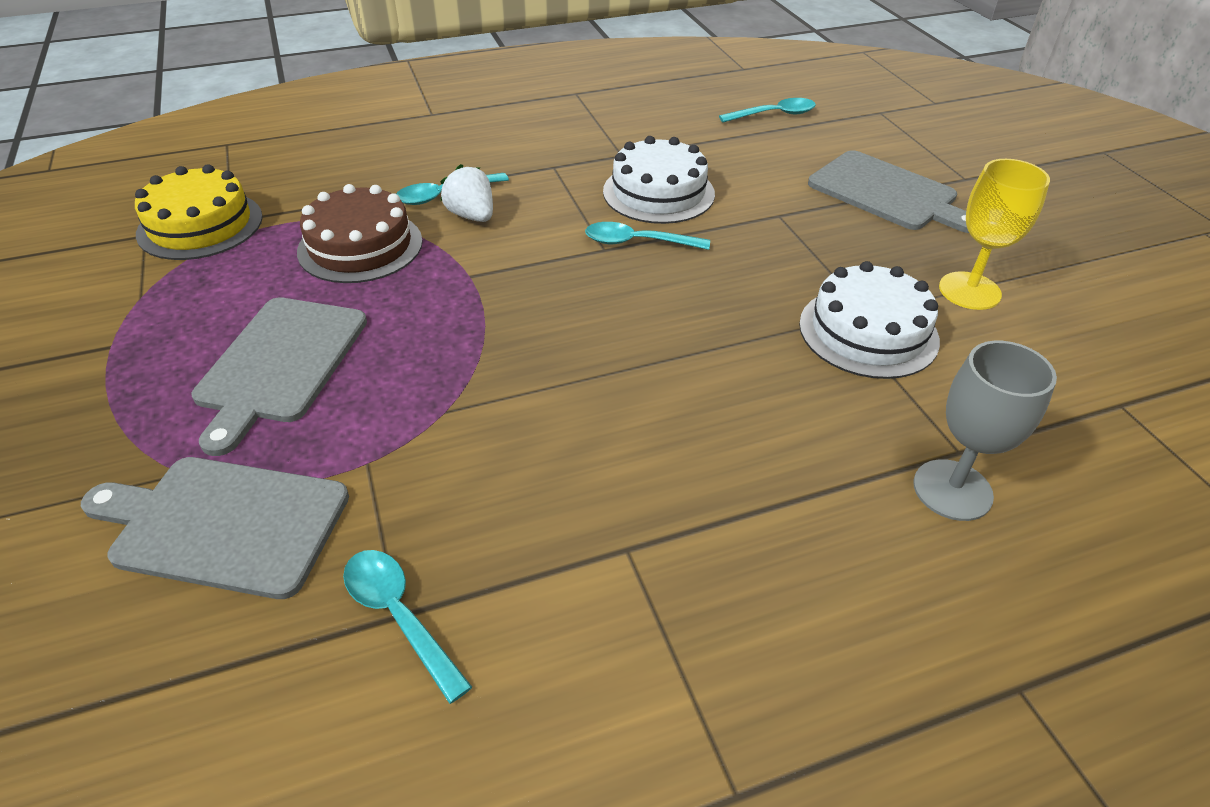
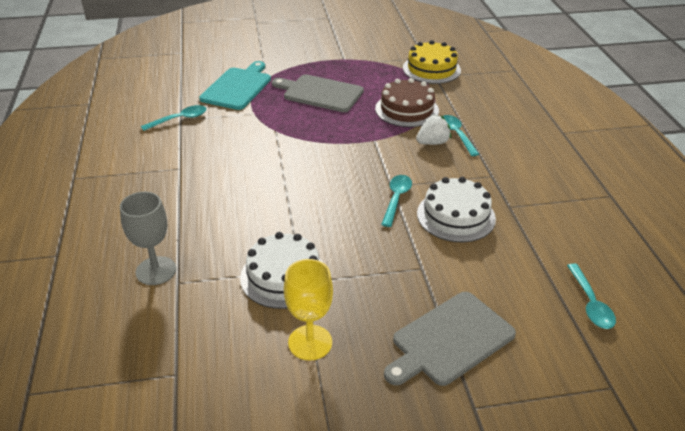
camera: 100 degrees right, 5 degrees down
grey cutting board [81,457,349,599] -> turquoise cutting board [199,61,271,110]

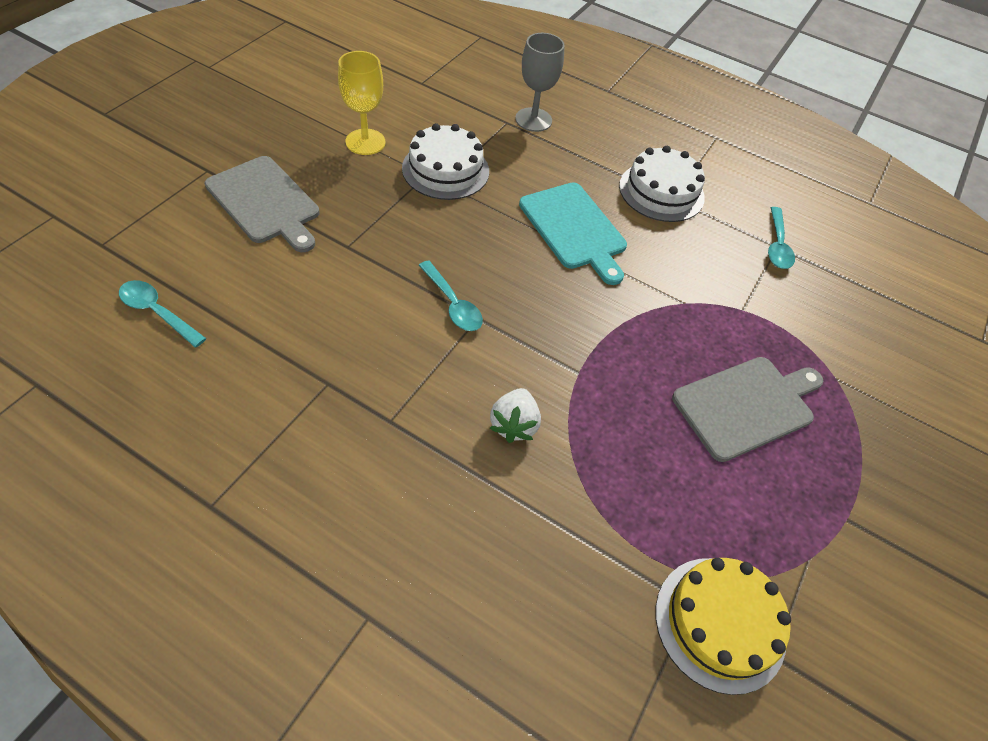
camera: 125 degrees right, 15 degrees up
turquoise cutting board [199,61,271,110] -> turquoise cutting board moved to [519,182,627,285]
brown cake [375,78,439,127] -> none
grey cutting board [384,292,516,386] -> grey cutting board turned 135 degrees clockwise [204,156,320,252]
white cake [417,177,496,242] -> white cake moved to [619,146,705,222]
turquoise spoon [443,115,479,156] -> none

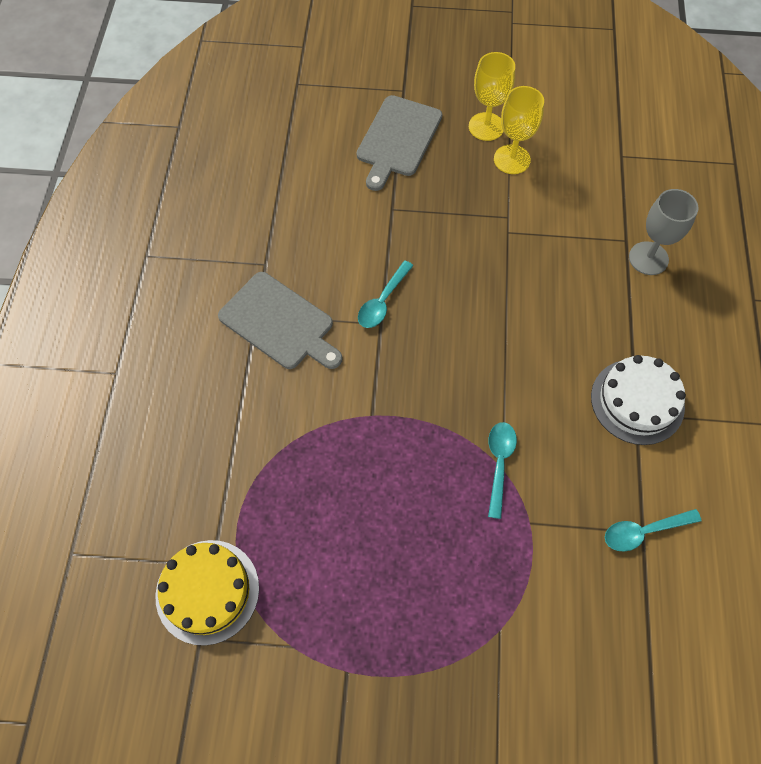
camera: 70 degrees right, 10 degrees up
turquoise spoon [119,280,206,347] -> turquoise spoon moved to [488,422,517,519]
white cake [402,123,489,200] -> none
white strawberry [490,388,541,443] -> none
turquoise cutting board [519,182,627,285] -> none
grey cutting board [672,357,824,462] -> grey cutting board moved to [218,272,342,369]
none -> yellow goblet [469,52,515,141]

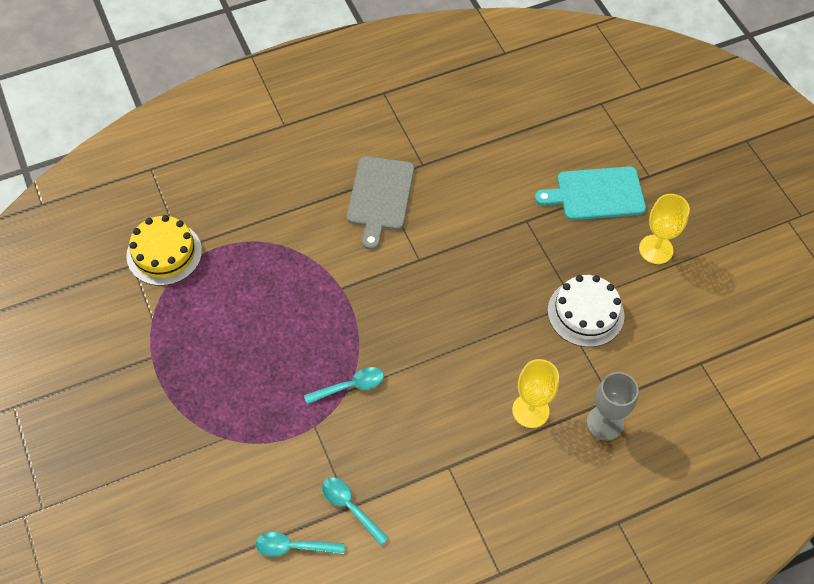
camera: 60 degrees right, 5 degrees down
grey cutting board [357,95,442,191] -> turquoise cutting board [535,166,646,220]
turquoise spoon [358,261,414,328] -> turquoise spoon moved to [255,532,345,557]
yellow goblet [494,86,544,174] -> yellow goblet moved to [512,359,559,428]
white cake [591,355,686,445] -> white cake moved to [548,275,624,347]

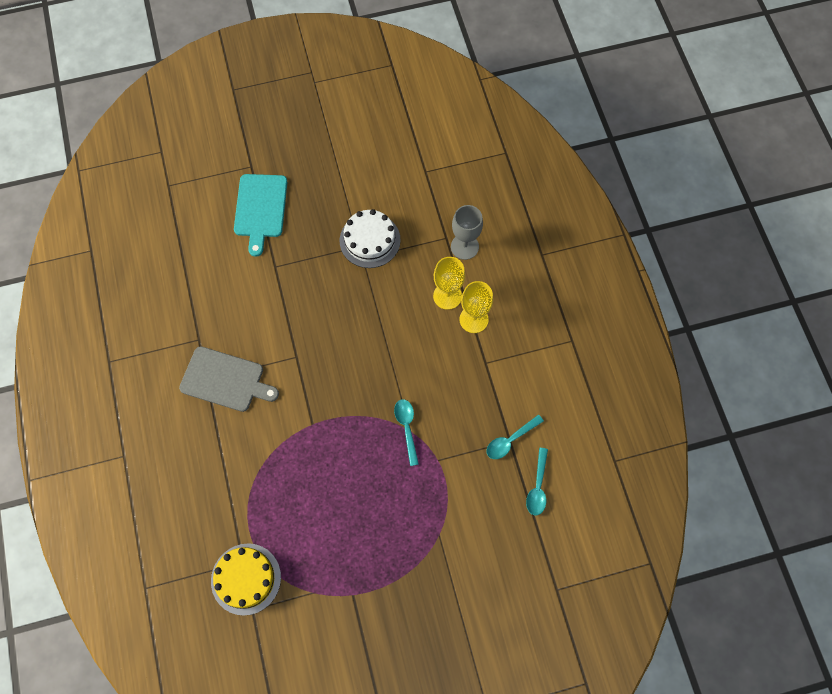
camera: 80 degrees left, 10 degrees up
yellow goblet [639,194,690,264] -> yellow goblet moved to [459,281,493,333]

